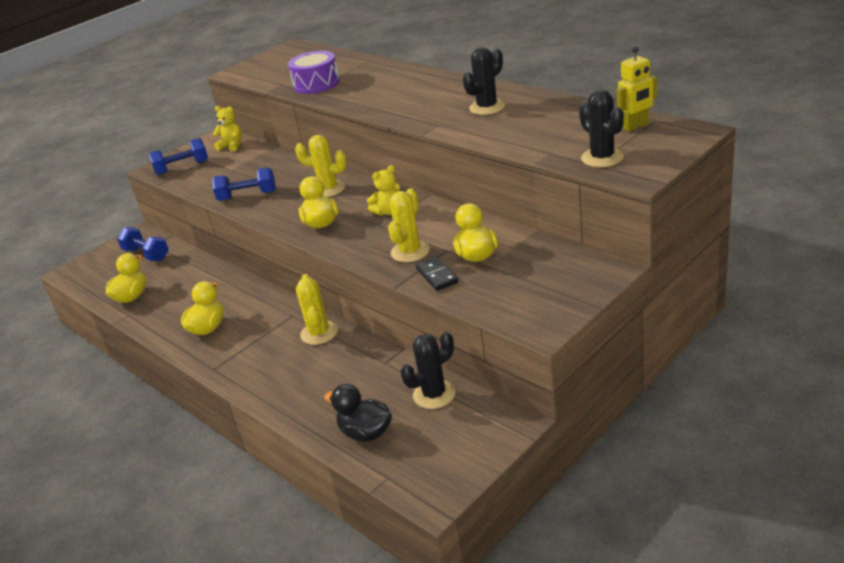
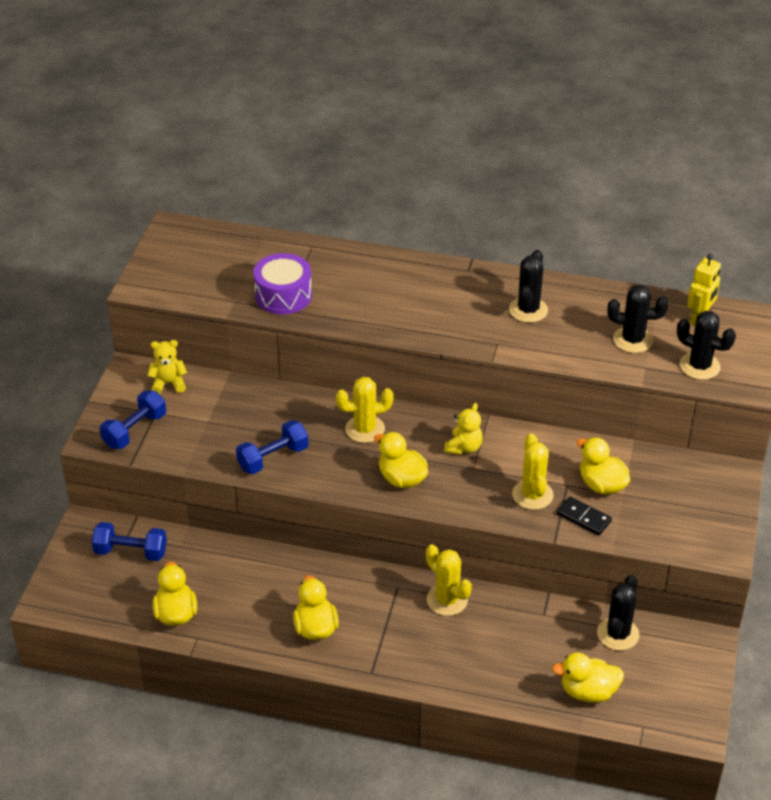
camera: 35 degrees left, 10 degrees up
black duck [324,384,392,442] -> yellow duck [552,652,624,703]
none -> black cactus [607,285,669,353]

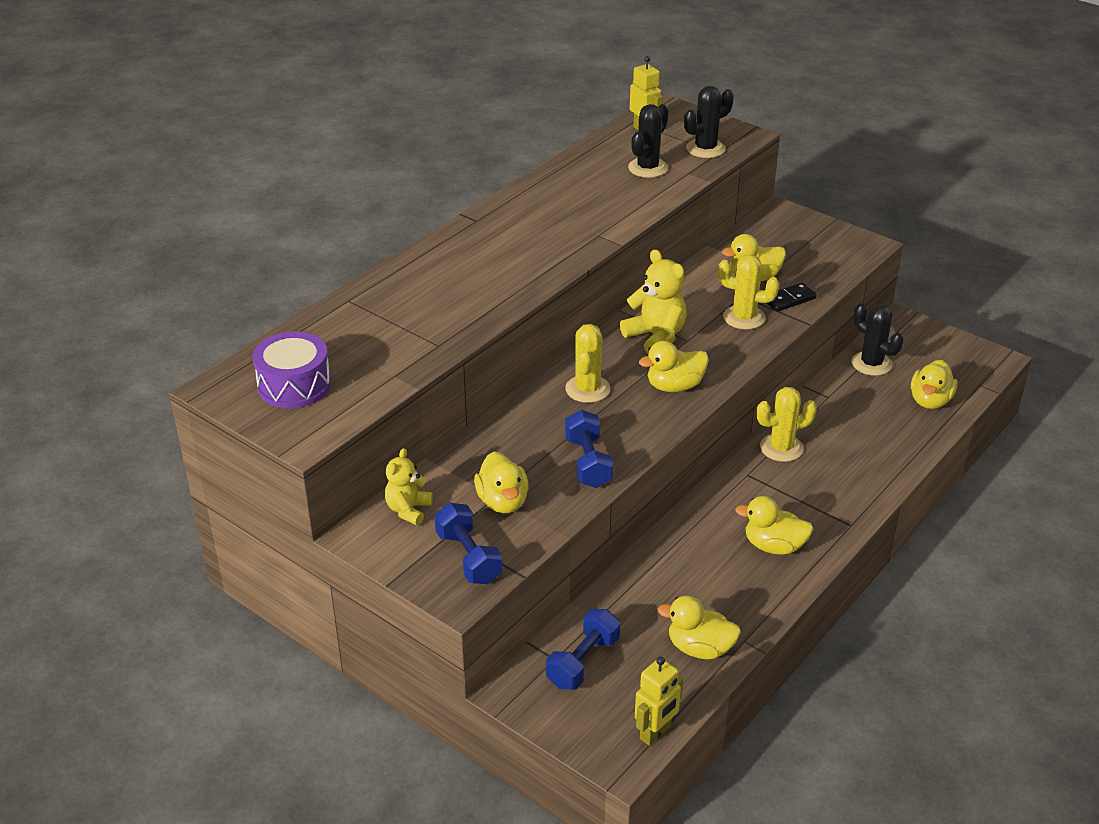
camera: 65 degrees left, 5 degrees down
purple drum [253,253,312,314] -> purple drum moved to [253,331,331,408]
yellow teddy bear [444,403,483,455] -> yellow teddy bear [620,249,686,353], size x1.54
black cactus [509,250,548,323] -> none
none -> yellow duck [474,452,529,513]
none -> yellow robot [635,657,683,746]

